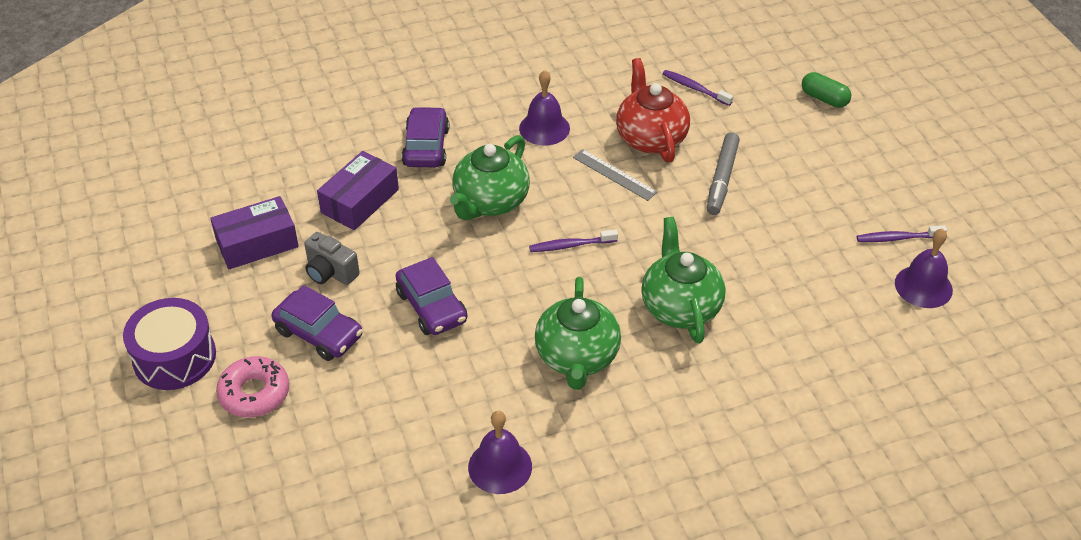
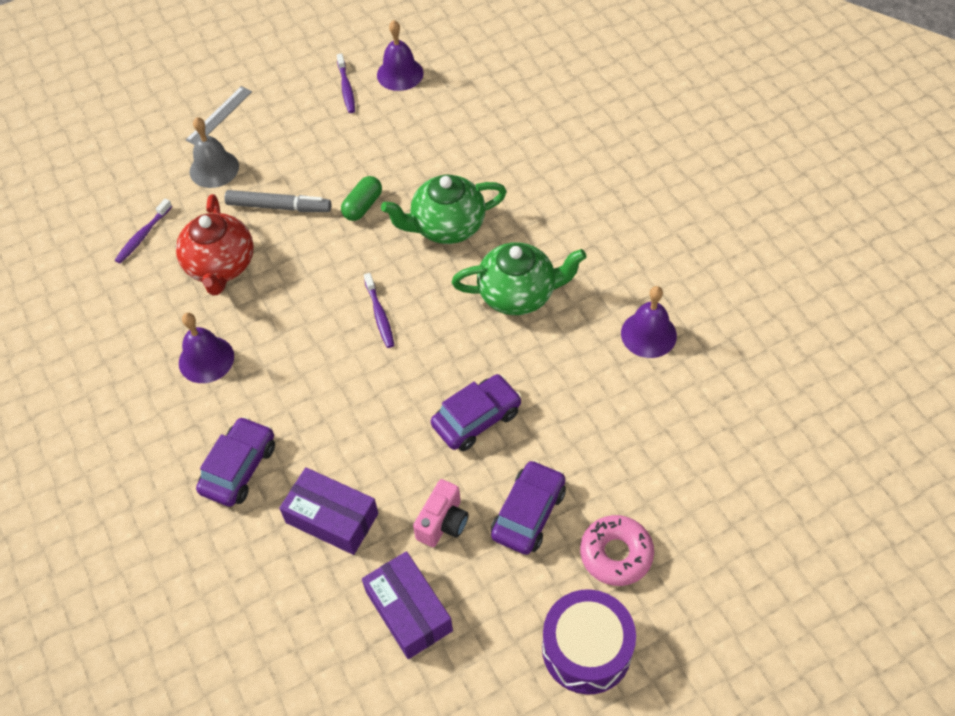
camera: 95 degrees left, 10 degrees up
grey camera [304,232,360,285] -> pink camera [413,479,469,547]
purple car [402,107,449,167] -> purple car turned 120 degrees clockwise [196,416,275,507]
green teapot [450,135,530,220] -> none
grey ruler [573,149,657,201] -> grey ruler moved to [186,86,252,145]
red teapot [616,58,690,162] -> red teapot turned 75 degrees counterclockwise [176,194,254,295]
green capsule [802,72,851,108] -> green capsule moved to [341,176,382,221]
none -> grey bell [190,117,239,188]

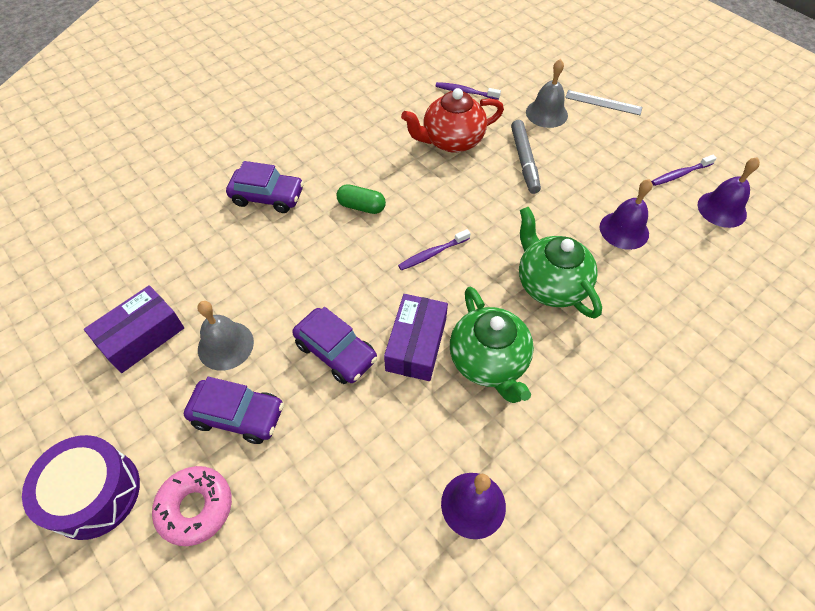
camera: 75 degrees right, 0 degrees up
purple bell [179,313,234,383] -> purple bell moved to [600,179,653,250]
purple box [279,467,378,555] -> purple box moved to [384,294,448,381]
green capsule [341,176,382,221] -> green capsule moved to [336,184,386,214]
pink camera [413,479,469,547] -> grey bell [197,301,254,371]

